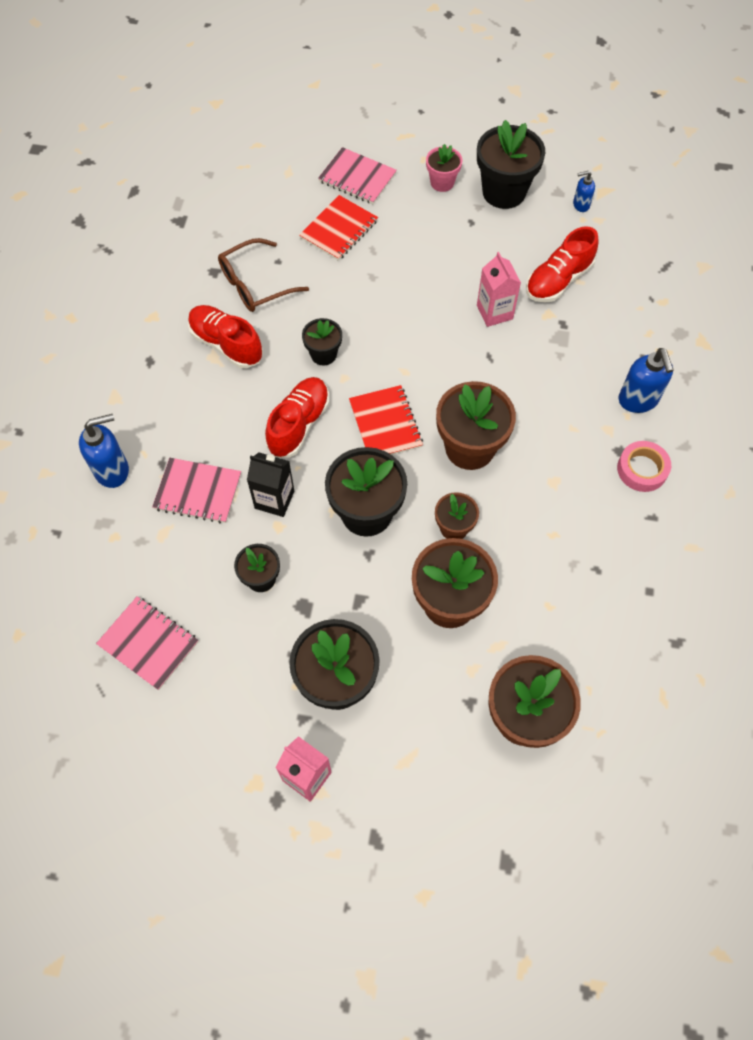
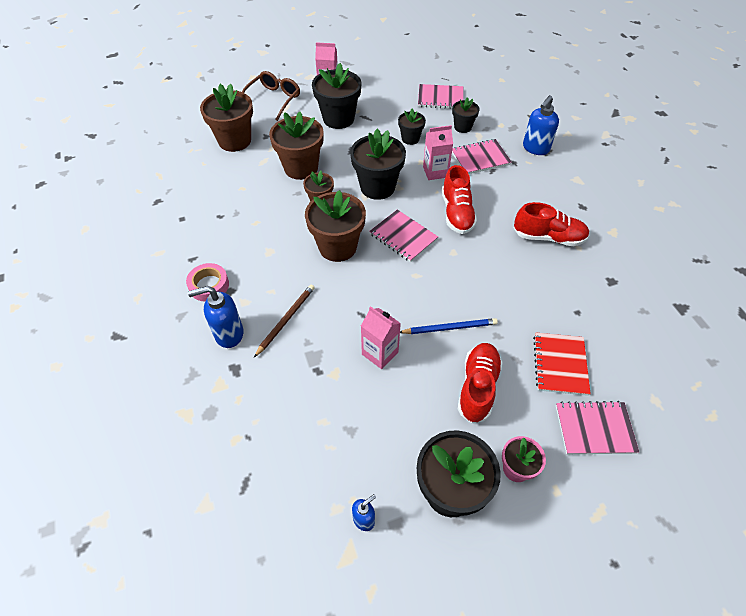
camera: 150 degrees right, 10 degrees down
brown glasses [218,238,309,312] -> brown glasses moved to [242,71,300,121]
black carton [247,452,294,517] -> pink carton [423,125,453,180]
black flower pot [302,318,342,365] -> black flower pot moved to [452,97,479,133]
red notebook [349,385,423,455] -> pink notebook [369,210,438,262]
red shoe [526,226,599,302] -> red shoe moved to [458,343,503,423]
blue soap dispenser [618,348,674,413] -> blue soap dispenser turned 60 degrees counterclockwise [188,286,243,348]
none -> brown pencil [254,284,315,357]
none -> blue pencil [400,318,498,334]

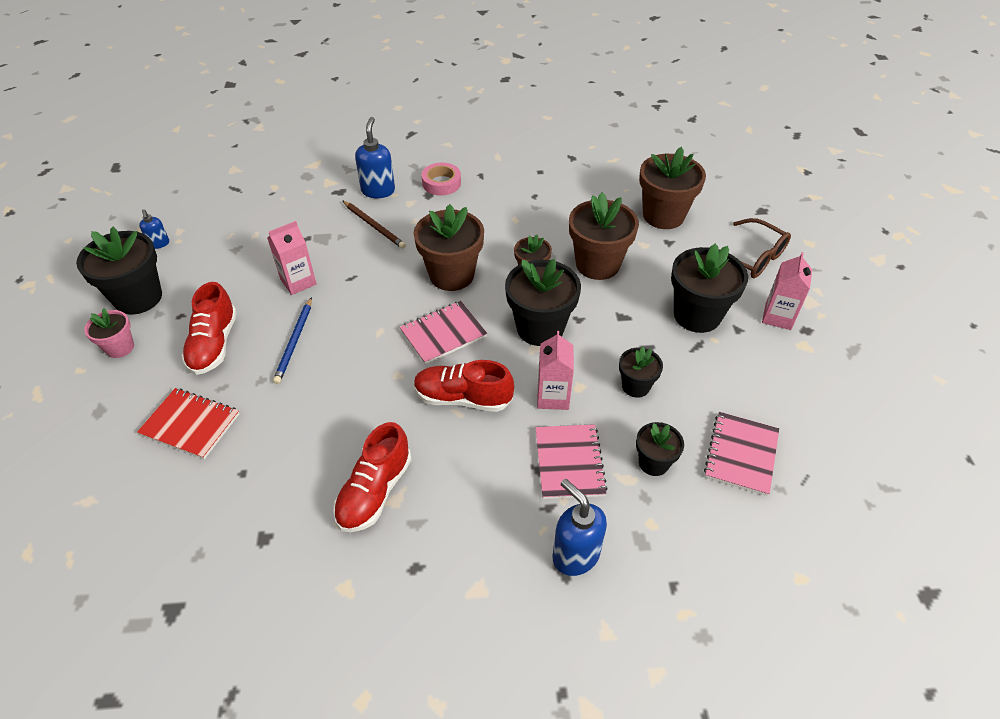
camera: 105 degrees right, 5 degrees down
red shoe [458,343,503,423] -> red shoe turned 60 degrees clockwise [182,282,237,375]
pink notebook [556,401,639,454] -> none

